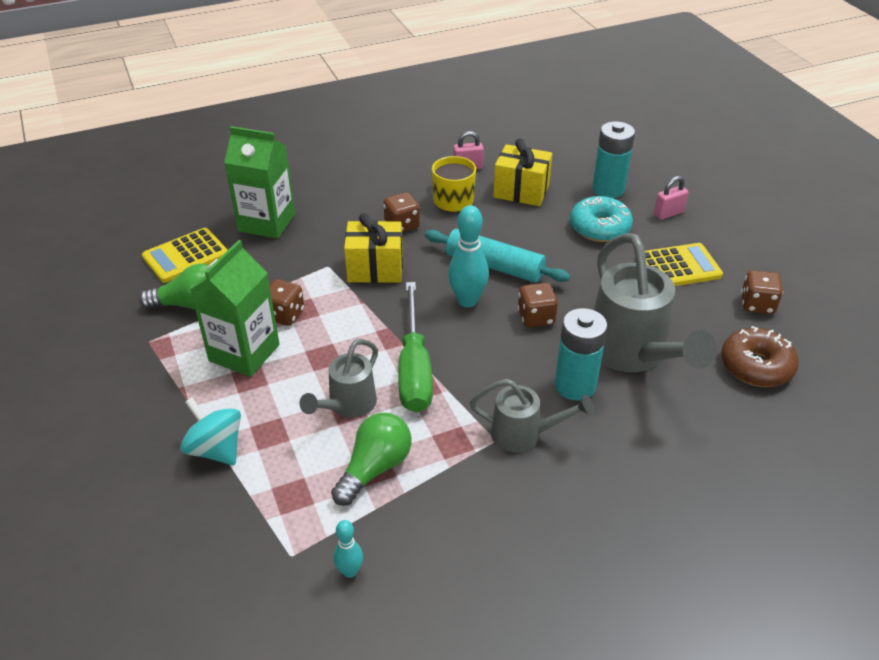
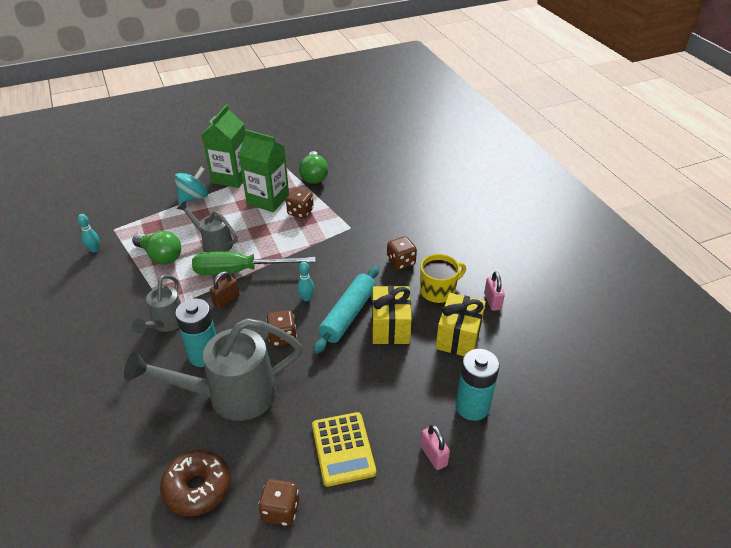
camera: 90 degrees right, 0 degrees up
yellow calculator [142,228,228,283] -> none
green carton [224,126,295,239] -> green carton moved to [202,105,245,188]
yellow gift [344,213,403,283] -> yellow gift moved to [372,286,412,344]
turquoise bowling pin [448,205,489,307] -> turquoise bowling pin [297,262,314,301], size x0.55
turquoise donut [570,196,633,242] -> none
none -> brown padlock [210,272,239,309]

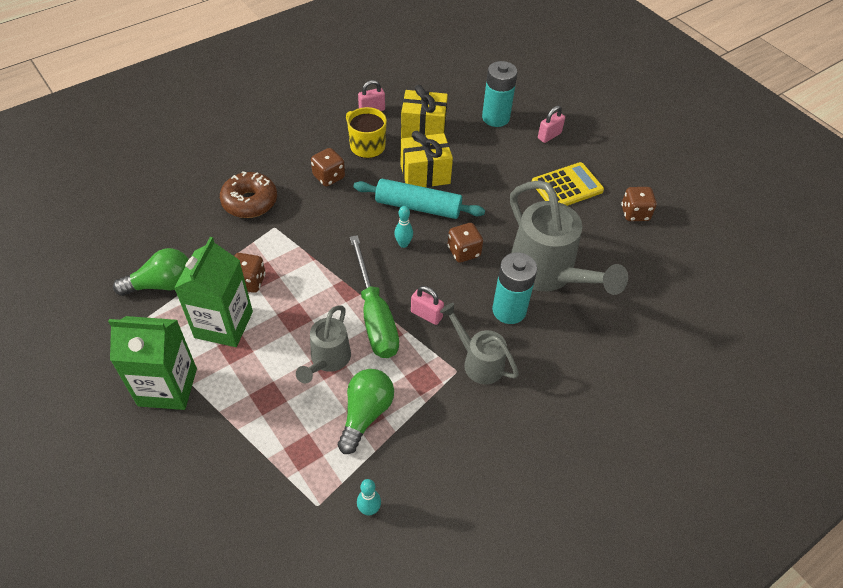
camera: 105 degrees left, 10 degrees up
grey watering can [132,274,181,333] -> grey watering can turned 135 degrees counterclockwise [440,303,519,384]
brown donut [160,450,231,517] -> brown donut moved to [220,171,277,218]
turquoise spinning top [175,167,208,204] -> none
brown padlock [210,272,239,309] -> pink padlock [411,286,444,325]

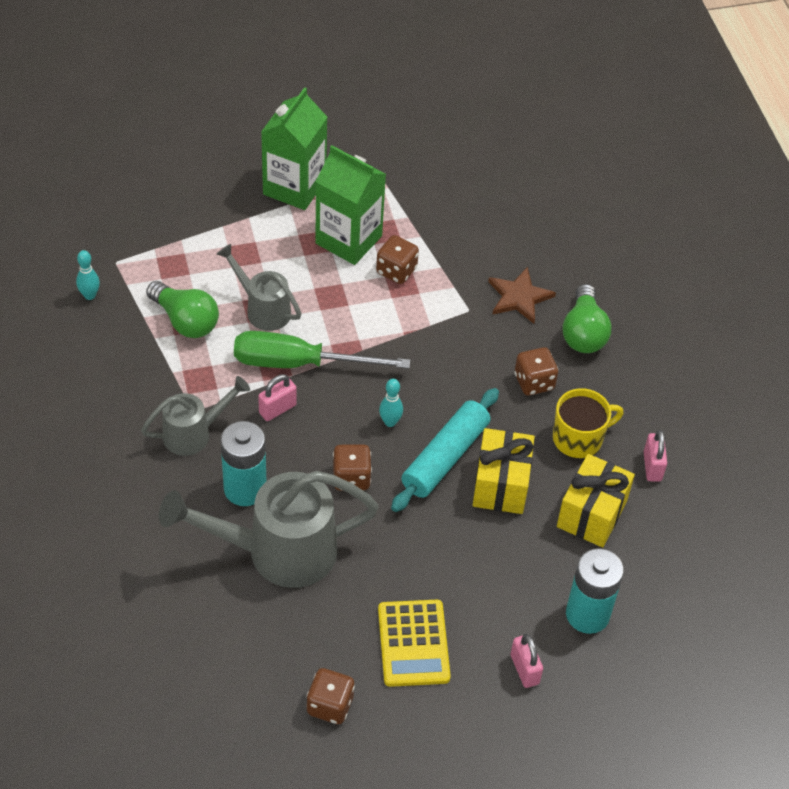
camera: 110 degrees right, 0 degrees up
green light bulb [113,248,189,296] -> green light bulb moved to [563,284,611,353]
brown donut [220,171,277,218] -> brown star [488,267,556,324]

